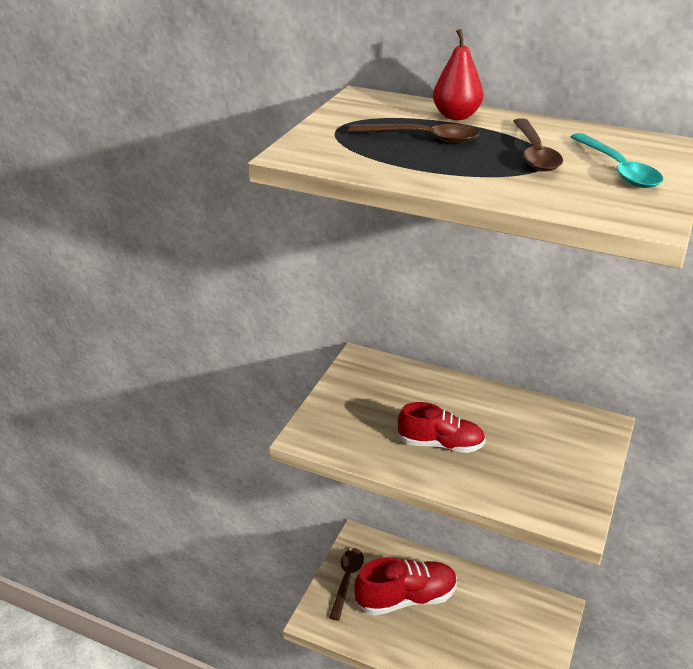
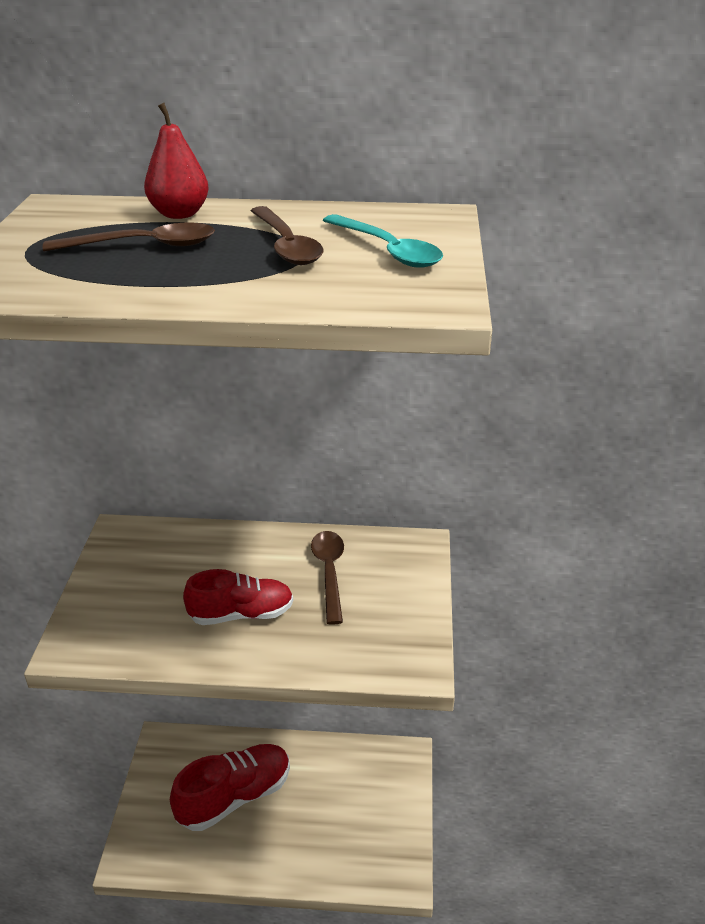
camera: 20 degrees left, 0 degrees up
brown spoon [329,548,364,621] -> brown spoon moved to [311,531,344,625]

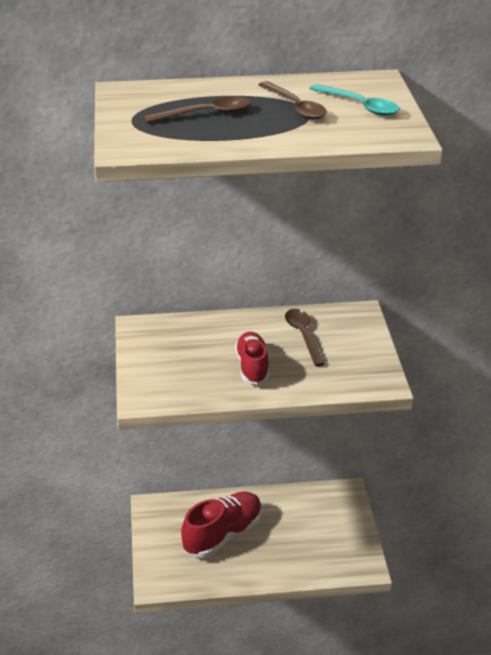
camera: 10 degrees left, 0 degrees up
red pear [144,103,209,219] -> none
red shoe [183,569,294,625] -> red shoe turned 75 degrees counterclockwise [235,332,269,385]

